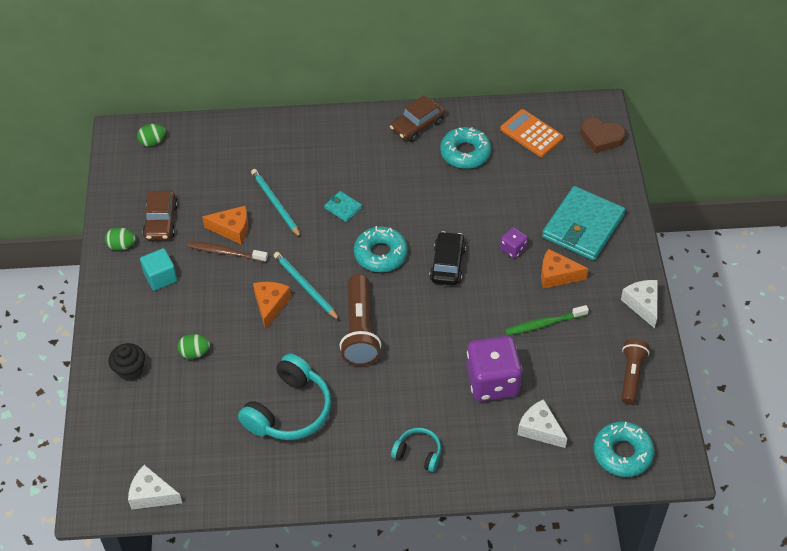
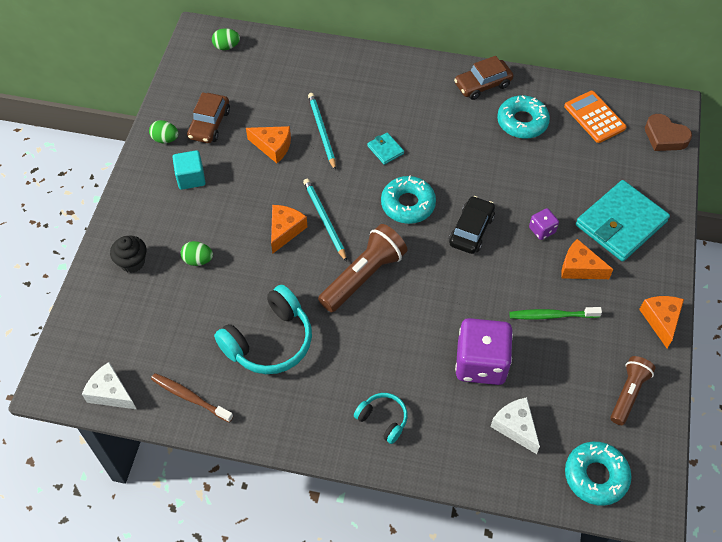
camera: 15 degrees right, 5 degrees up
brown toothbrush [187,241,268,262] -> brown toothbrush moved to [151,373,233,423]
brown flashlight [339,274,381,366] -> brown flashlight turned 150 degrees counterclockwise [318,224,408,312]
white cheese [621,280,658,328] -> orange cheese [639,296,684,348]

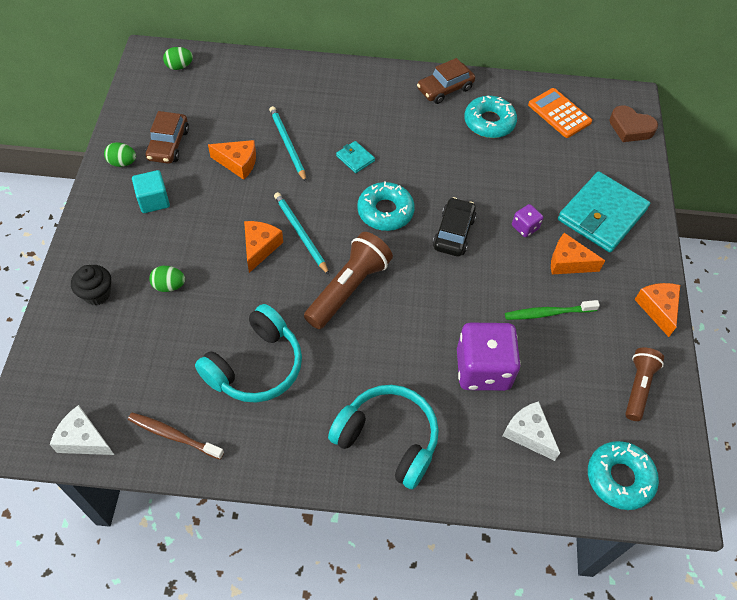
camera: 10 degrees left, 0 degrees up
turquoise headphones [354,393,408,444] -> turquoise headphones [328,385,439,489], size x1.87

